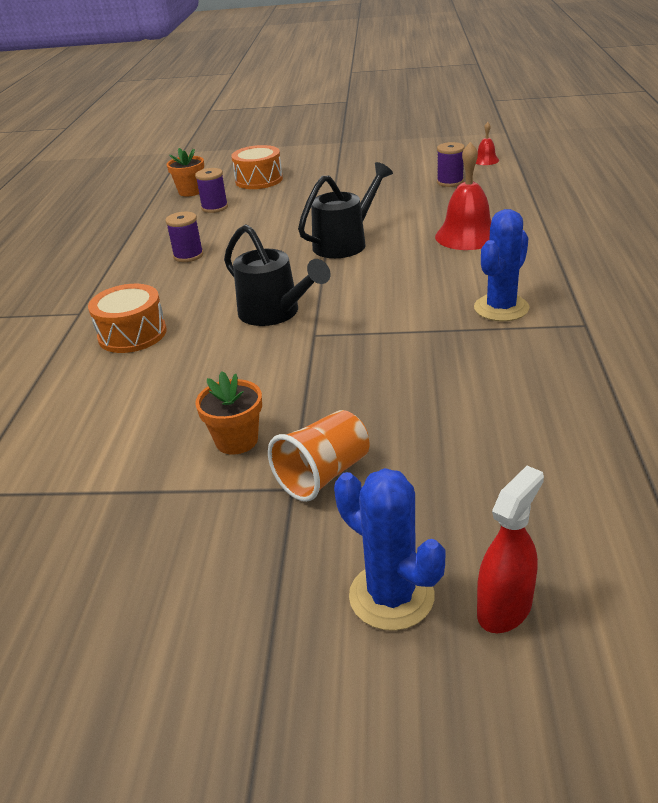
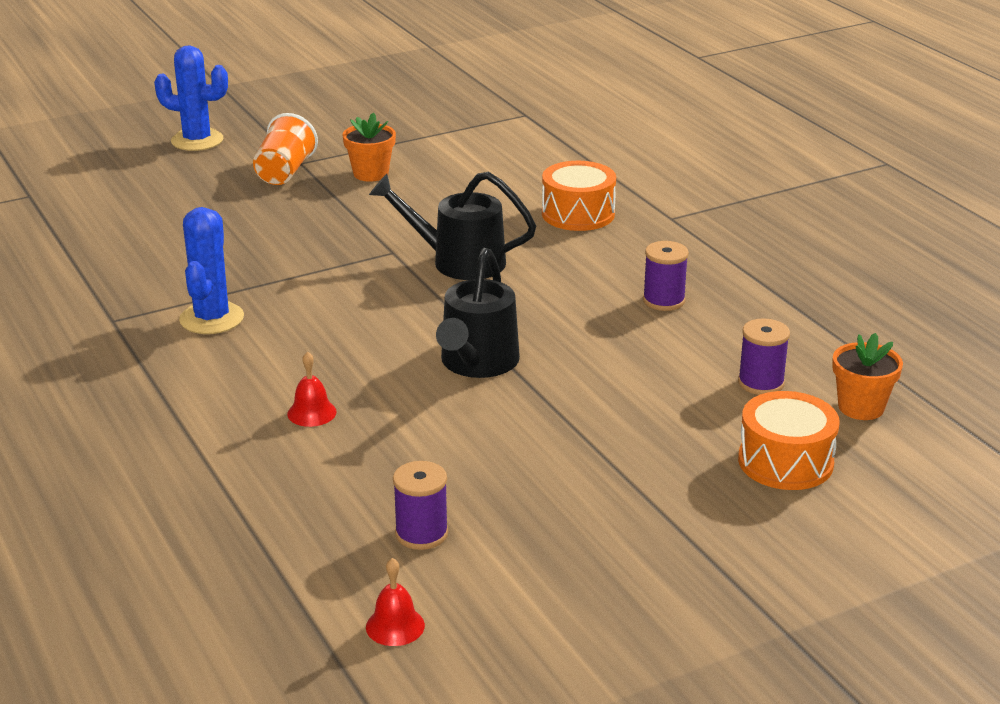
camera: 145 degrees right, 5 degrees down
red bell [435,142,491,250] -> red bell [287,351,336,427], size x0.50
red spray bottle [477,466,544,633] -> none

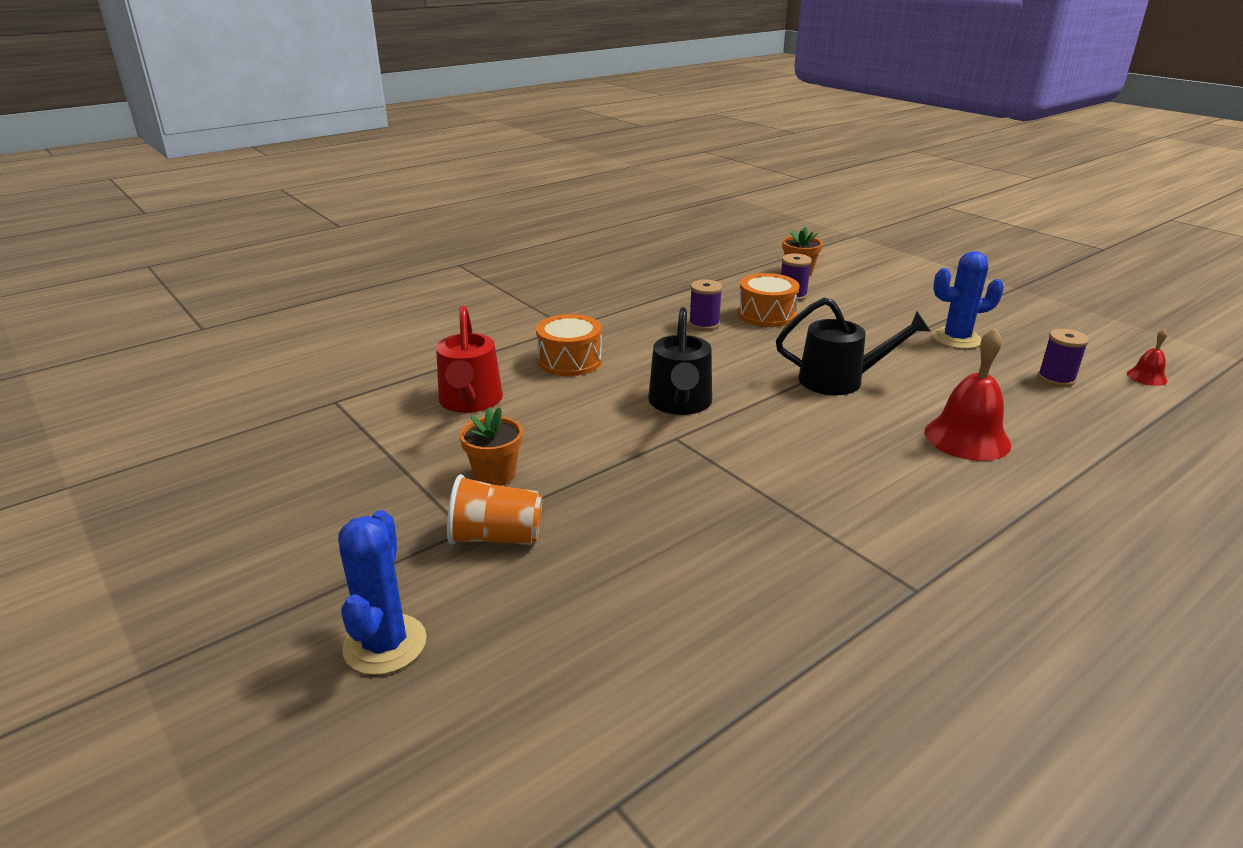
camera: 100 degrees left, 0 degrees up
blue cactus [179,207,244,334] -> blue cactus moved to [932,251,1004,349]
red bell [287,351,336,427] -> red bell [925,328,1011,461], size x2.01
orange drum [738,391,840,490] -> orange drum moved to [738,273,799,327]
none -> red watering can [436,306,503,413]

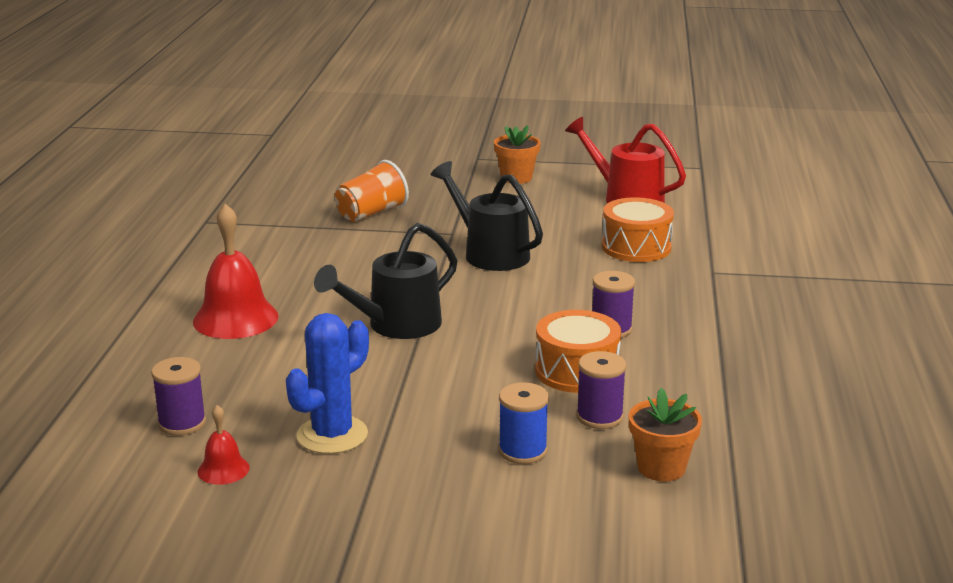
camera: 135 degrees right, 5 degrees down
blue cactus [338,510,427,675] -> none
orange cup [447,474,542,545] -> orange cup moved to [335,160,409,222]
red bell [1127,329,1167,386] -> red bell moved to [197,405,250,485]
none -> blue spool [499,383,549,464]

